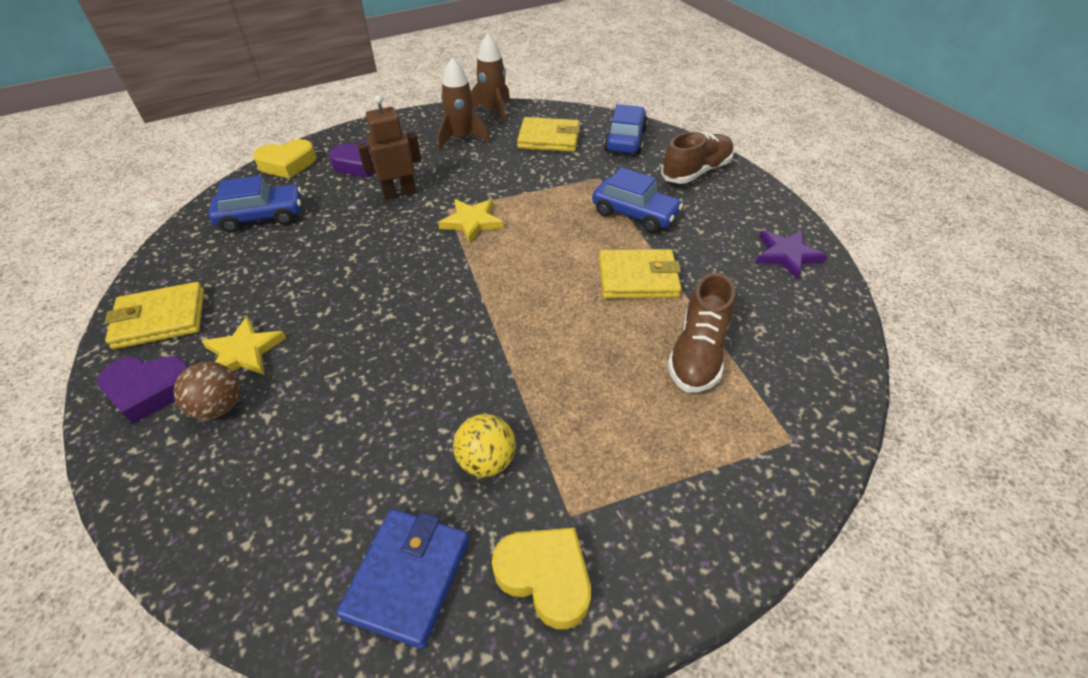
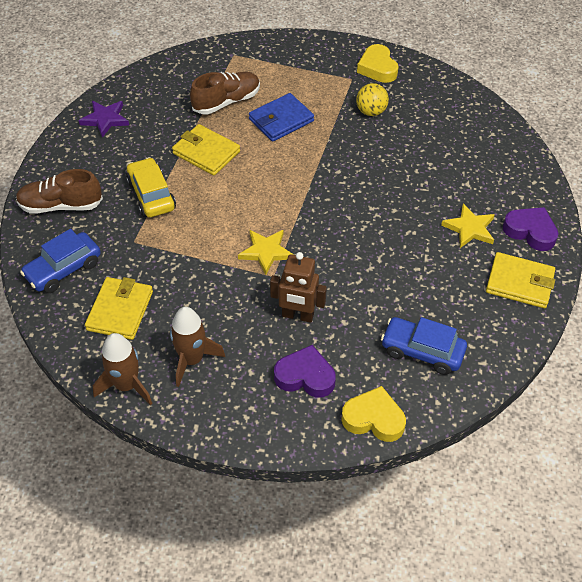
camera: 145 degrees left, 5 degrees up
brown ball [173,362,240,419] -> none
blue wallet [336,509,469,649] -> blue wallet moved to [249,93,314,142]
yellow wallet [517,117,580,152] -> yellow wallet turned 60 degrees clockwise [85,277,153,340]
blue car [592,167,683,233] -> yellow car [126,157,176,217]

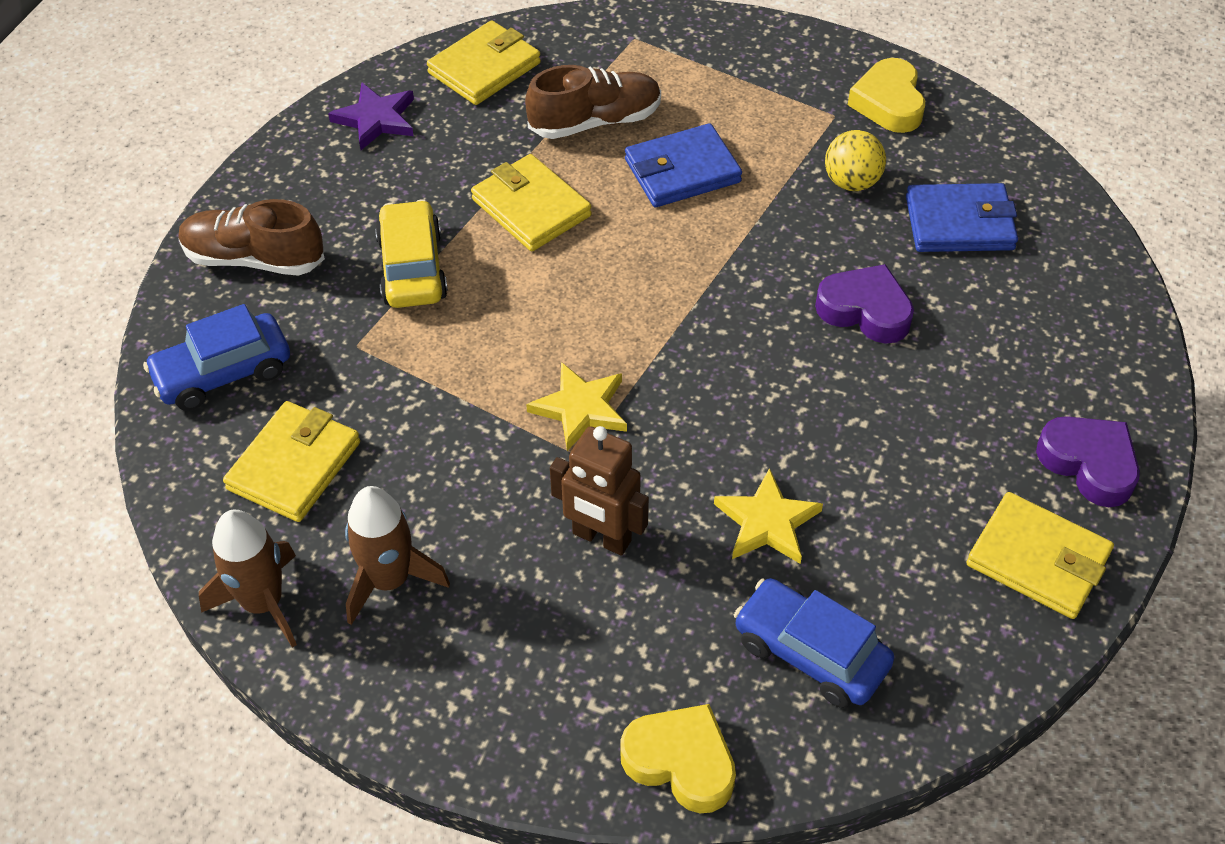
camera: 15 degrees right, 0 degrees up
purple heart [274,345,336,398] -> purple heart moved to [815,264,914,344]
yellow star [441,203,495,248] -> yellow star moved to [714,468,823,564]
none -> yellow wallet [427,20,541,105]
none -> blue wallet [906,183,1018,252]

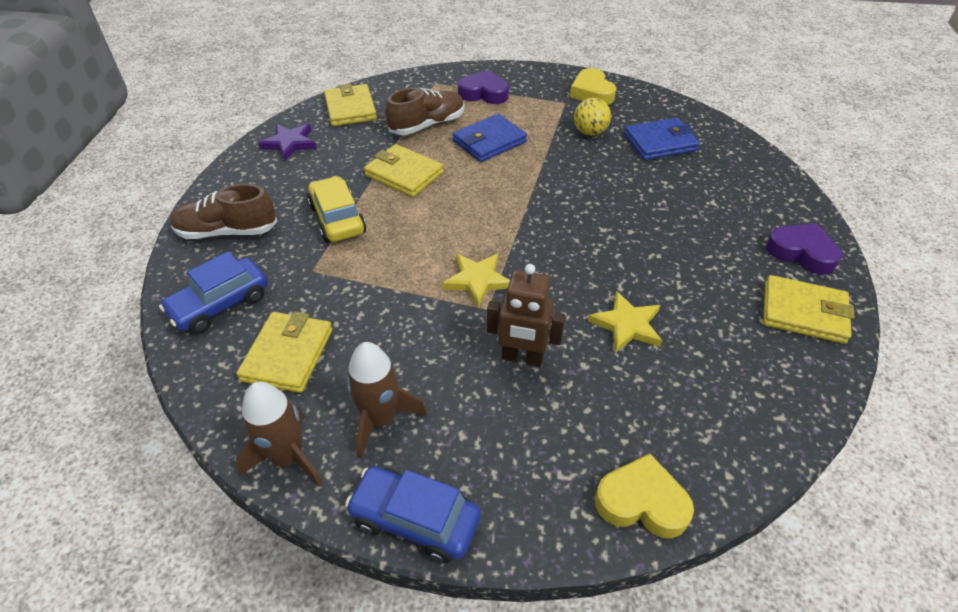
camera: 15 degrees left, 5 degrees down
yellow wallet [427,20,541,105] -> yellow wallet turned 45 degrees counterclockwise [324,83,377,126]
blue car [734,578,894,708] -> blue car moved to [345,466,481,563]
purple heart [815,264,914,344] -> purple heart moved to [458,70,509,104]

